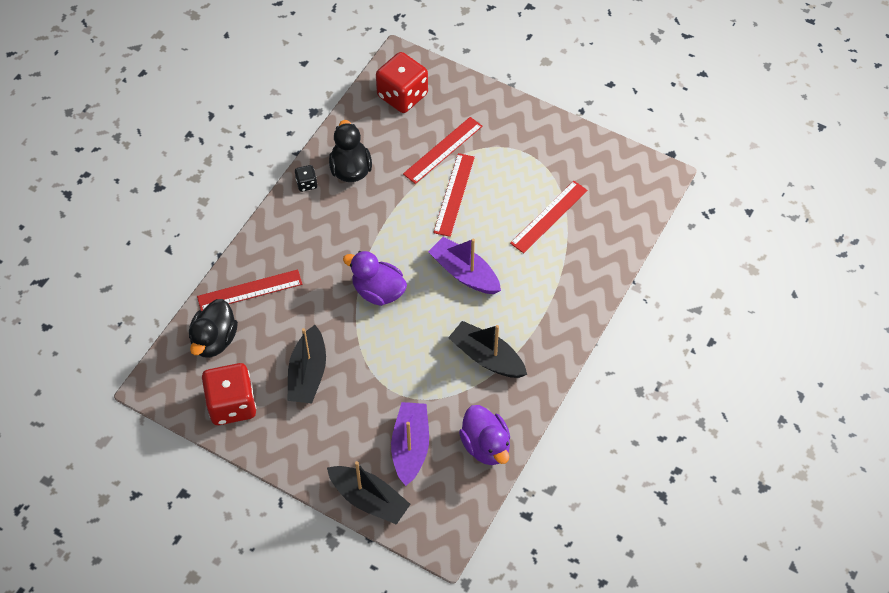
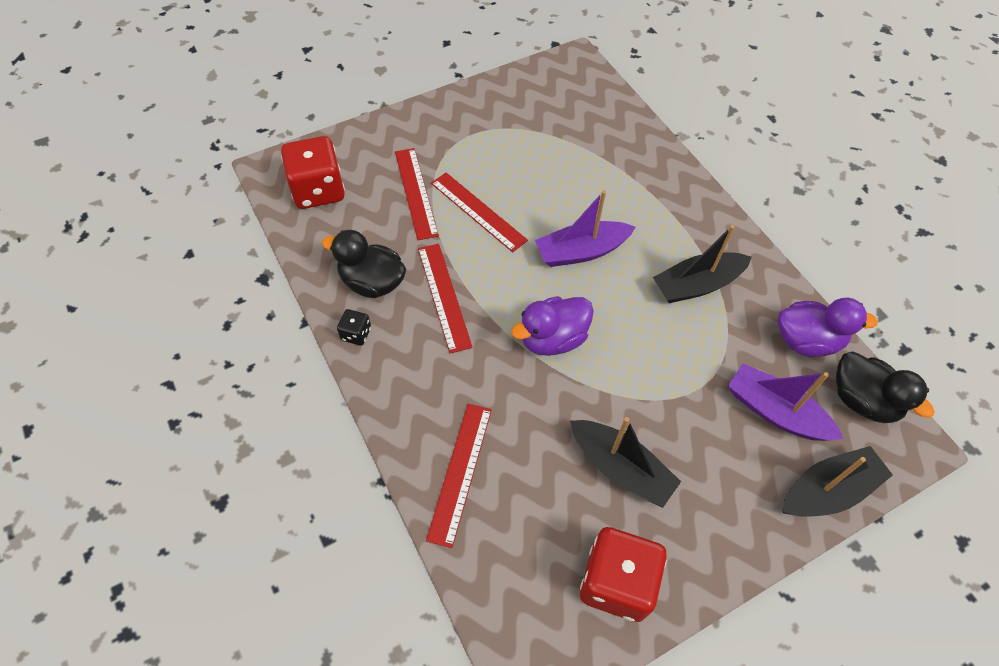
camera: 60 degrees left, 0 degrees up
black duck [189,299,238,358] -> black duck moved to [836,352,935,423]
red ruler [510,181,587,253] -> red ruler moved to [418,244,473,353]

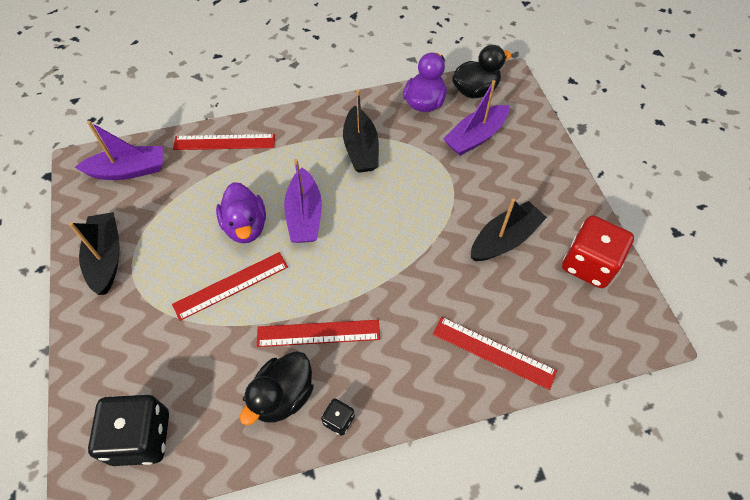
camera: 75 degrees left, 0 degrees up
red dice [281,136,345,209] -> black dice [88,395,169,466]
red ruler [395,148,439,240] -> red ruler moved to [173,134,275,150]
purple duck [511,296,594,356] -> purple duck moved to [216,182,266,243]
black boat [782,446,893,517] -> black boat moved to [69,212,120,295]
none -> purple boat [74,121,163,180]

